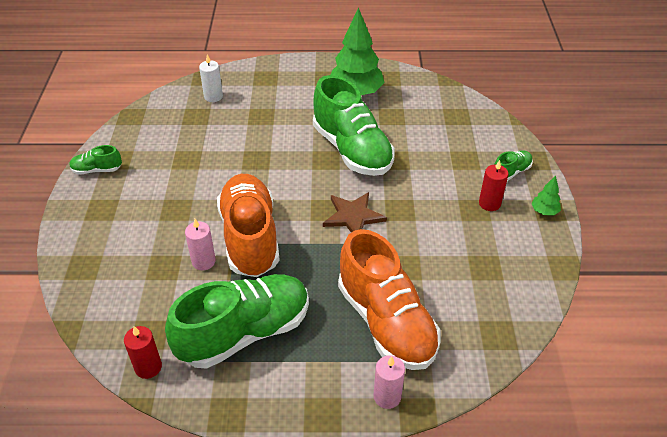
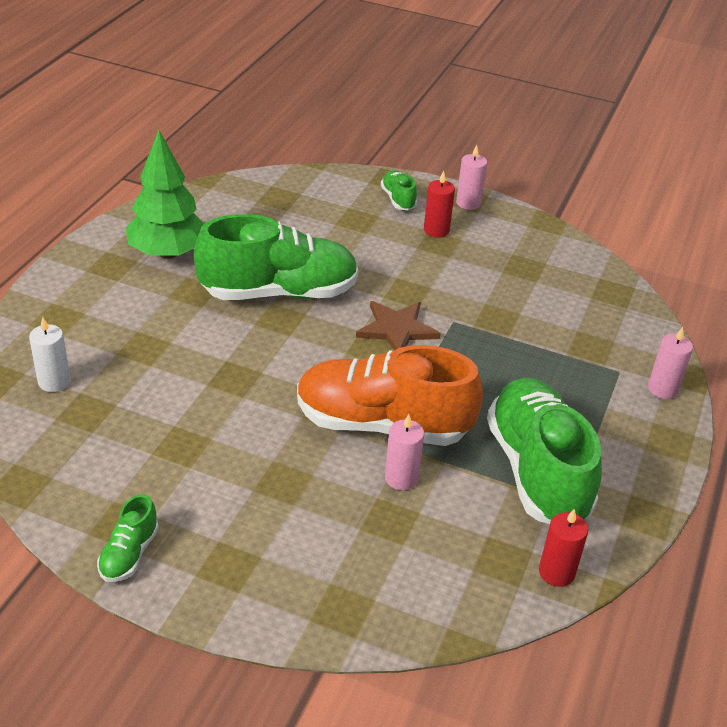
camera: 70 degrees left, 5 degrees down
orange shoe [338,229,440,370] -> none
green tree [531,176,561,215] -> pink candle [456,145,487,210]

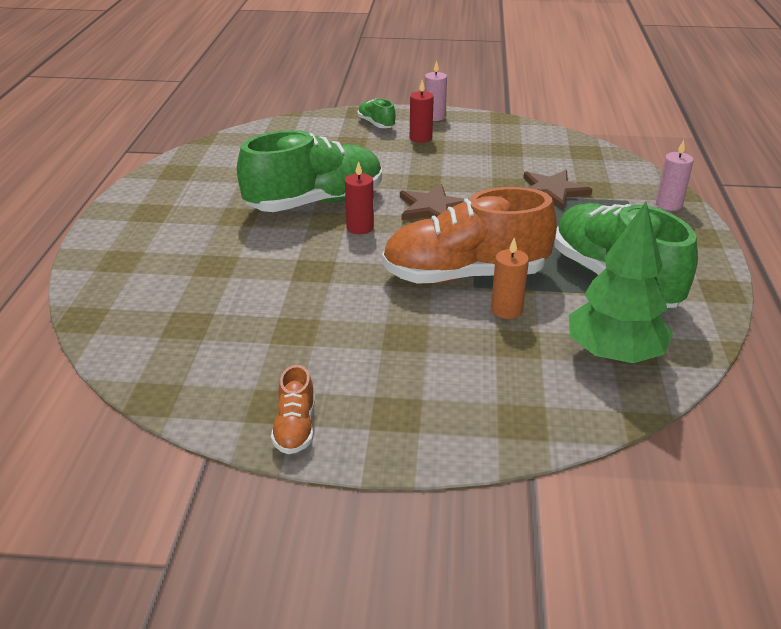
camera: 15 degrees left, 5 degrees down
white candle [29,317,70,392] -> none
green shoe [97,494,159,582] -> orange shoe [271,365,315,454]
green tree [126,130,204,259] -> green tree moved to [569,202,673,363]
pink candle [385,414,424,490] -> orange candle [491,237,529,319]
red candle [539,509,588,587] -> red candle moved to [345,161,374,234]
none -> brown star [523,170,592,210]

